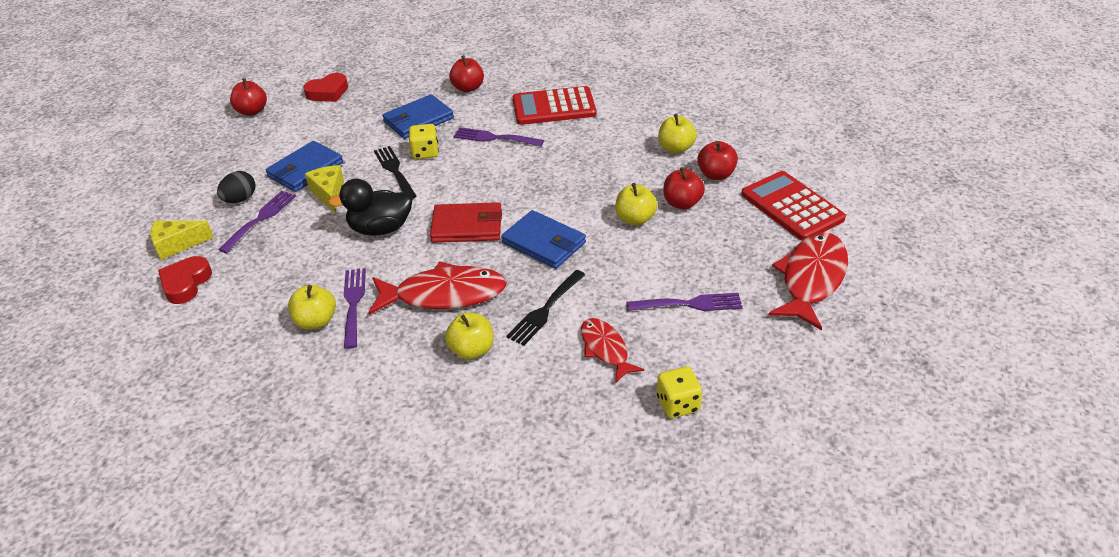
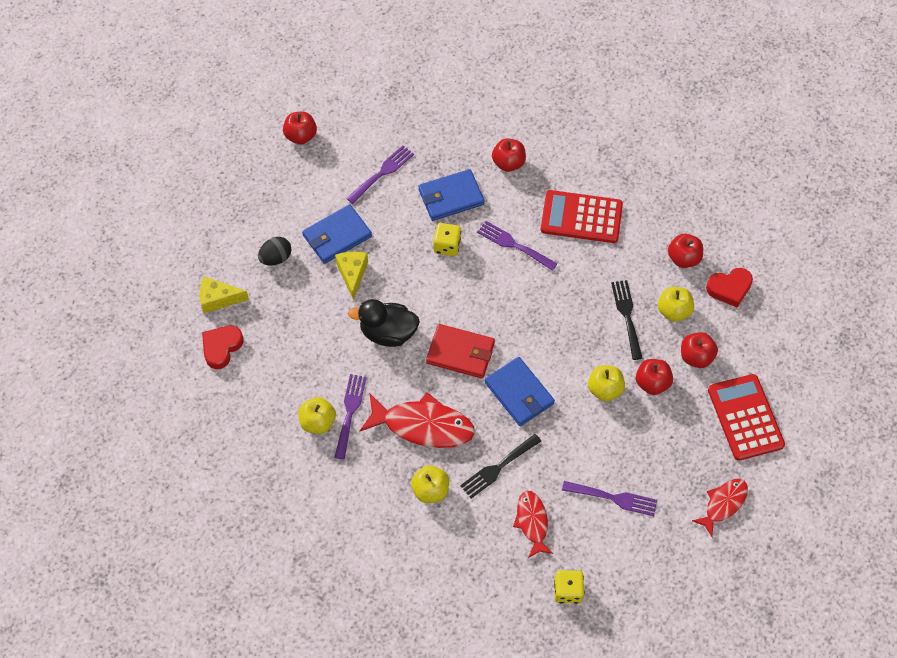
camera: 15 degrees right, 20 degrees up
purple fork [218,191,296,253] -> purple fork moved to [346,145,414,204]
red heart [303,73,348,102] -> red heart moved to [706,268,753,308]
black fork [374,146,416,199] -> black fork moved to [611,280,642,360]
red fish [768,232,848,330] -> red fish [692,479,748,537], size x0.59
none -> red apple [668,234,703,268]

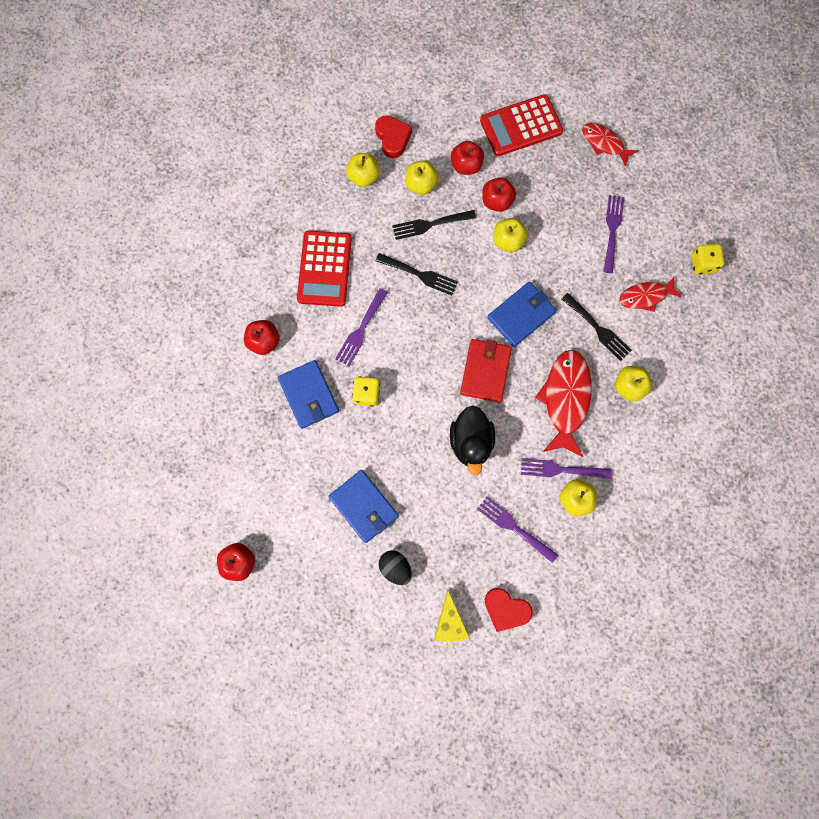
camera: 95 degrees left, 15 degrees up
yellow cheese [335,251,368,301] -> none
purple fork [346,145,414,204] -> purple fork moved to [477,496,558,563]
red apple [668,234,703,268] -> yellow apple [346,153,380,187]
none -> black fork [376,253,458,296]

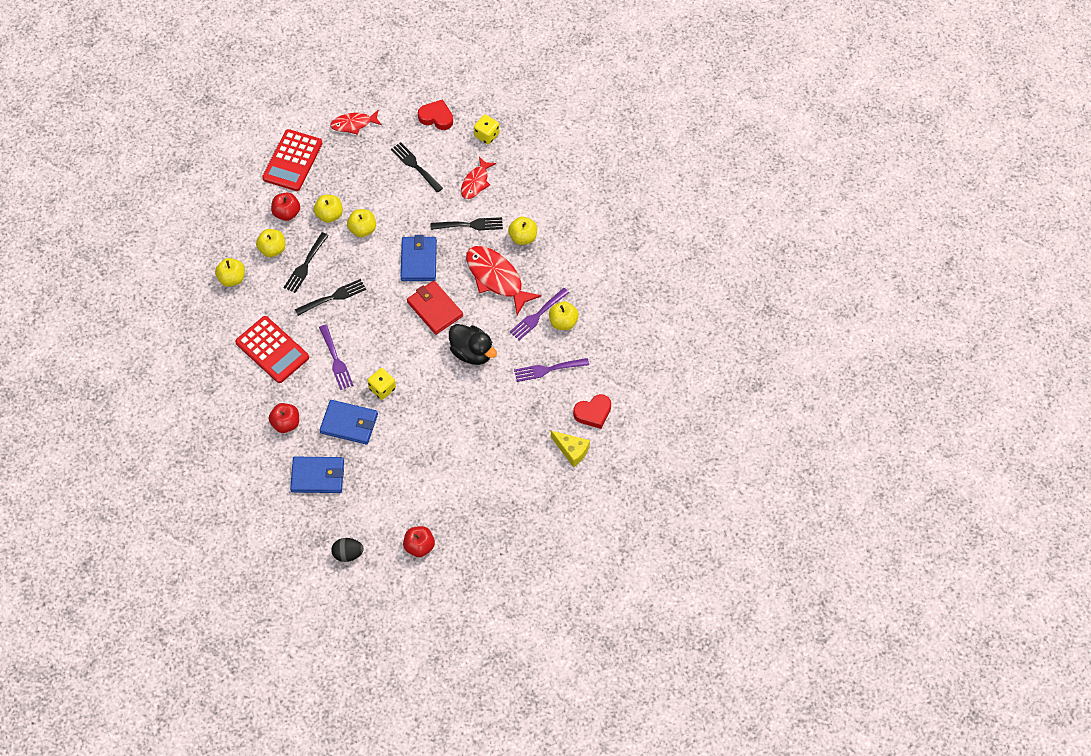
camera: 50 degrees left, 15 degrees down
blue wallet [328,470,399,543] -> blue wallet moved to [290,457,344,493]
red heart [375,115,412,158] -> red heart moved to [418,99,453,130]
black egg [379,550,412,585] -> black egg moved to [331,538,364,562]
red apple [482,177,516,212] -> yellow apple [314,195,343,223]
purple fork [603,195,624,273] -> black fork [391,142,443,193]

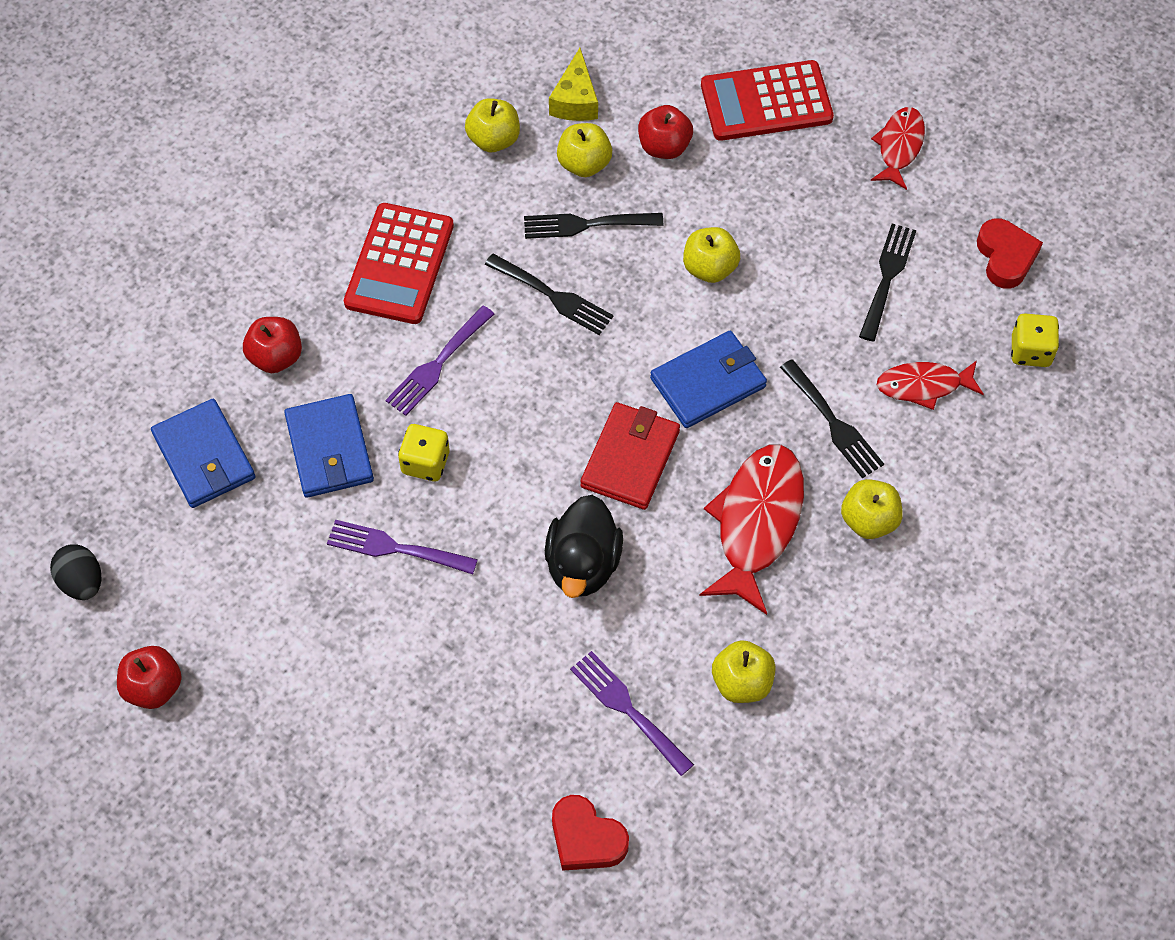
camera: 60 degrees right, 0 degrees up
yellow apple [314,195,343,223] -> none
red fish [330,110,382,135] -> red fish turned 60 degrees clockwise [871,107,925,190]
purple fork [510,288,569,340] -> purple fork moved to [327,520,478,574]
yellow cheese [551,431,590,467] -> yellow cheese moved to [549,48,598,121]

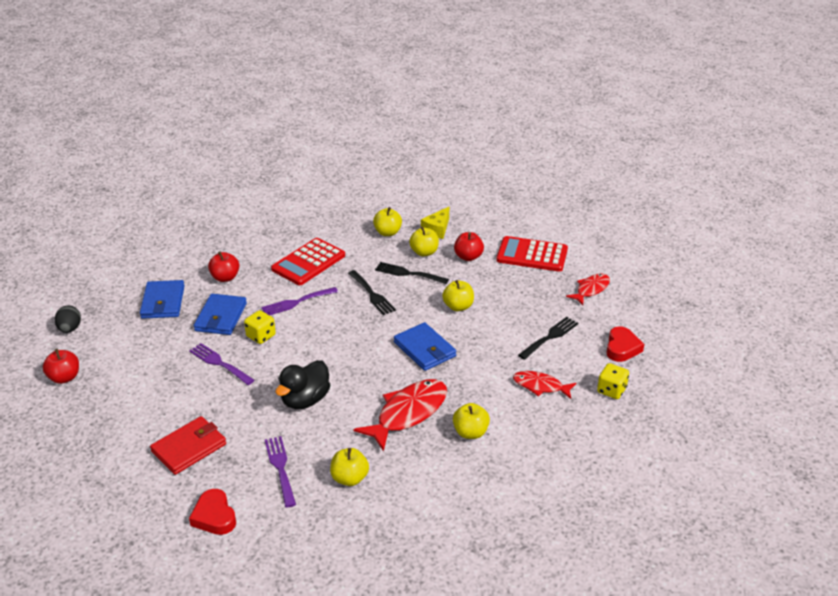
camera: 25 degrees right, 25 degrees down
red wallet [580,402,680,510] -> red wallet moved to [150,416,226,475]
blue wallet [650,331,767,428] -> blue wallet turned 60 degrees clockwise [394,322,456,371]
black fork [780,359,884,478] -> none

